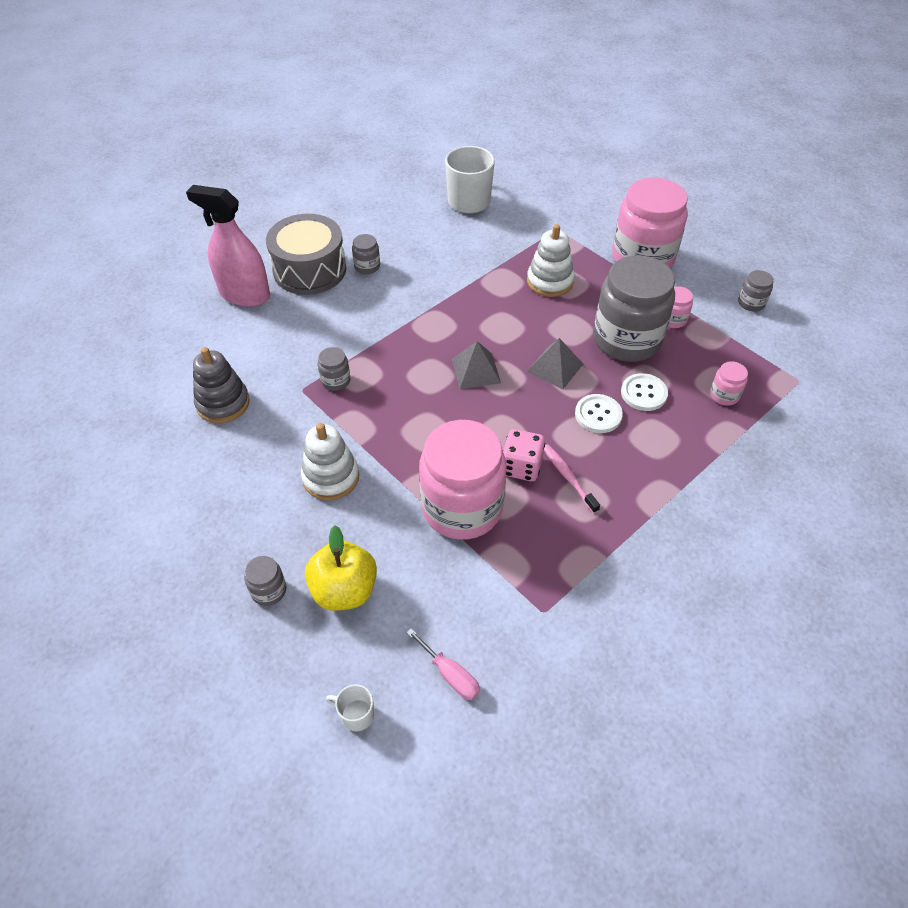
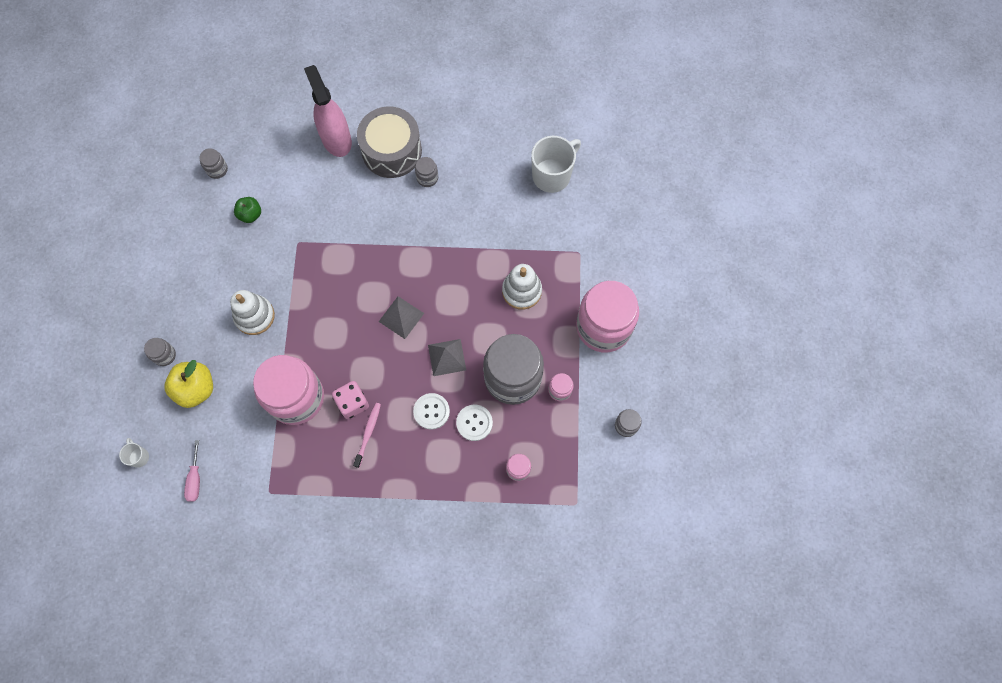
camera: 45 degrees right, 20 degrees up
grey stacking toy [193,347,250,423] -> green apple [234,197,261,223]
grey jar [318,347,350,391] -> grey jar moved to [199,148,228,179]

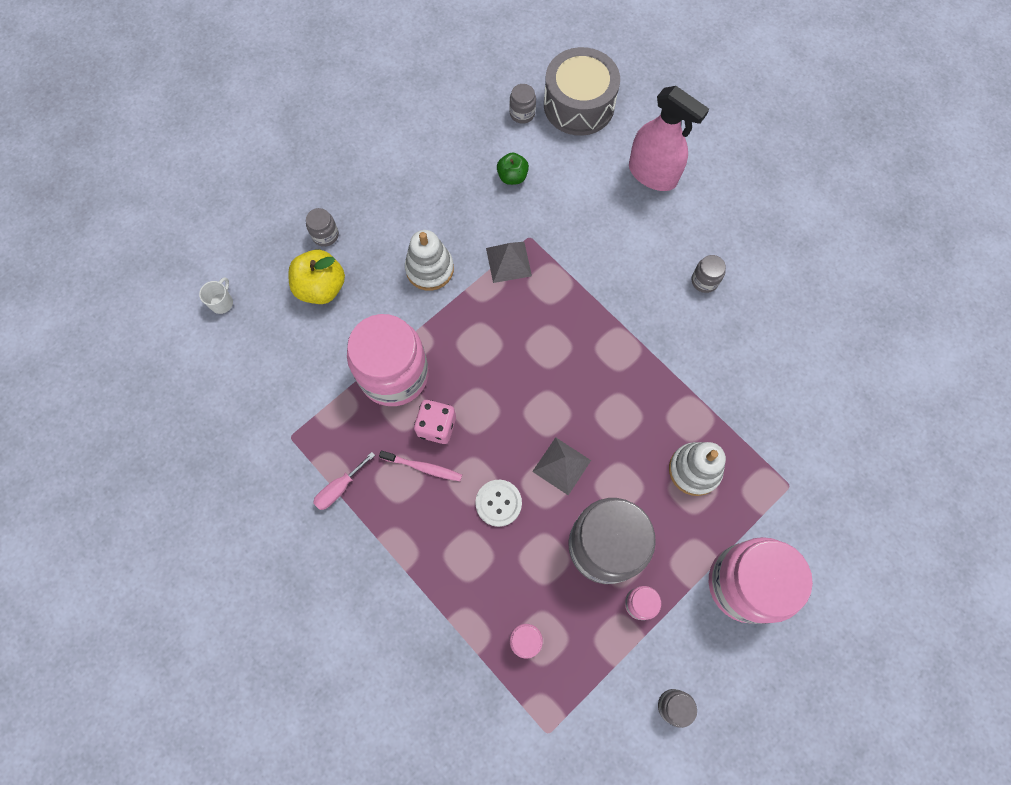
camera: 45 degrees right, 0 degrees up
pink screwdriver [184,440,200,502] -> pink screwdriver moved to [313,452,375,510]
pink spray bottle [304,65,352,157] -> pink spray bottle turned 105 degrees clockwise [629,86,709,191]
pink toothbrush [353,403,381,468] -> pink toothbrush turned 45 degrees clockwise [379,451,462,481]
grey drum [357,106,422,178] -> grey drum moved to [544,47,620,136]
grey pyramid [379,296,424,339] -> grey pyramid moved to [486,242,532,283]
white button [456,404,493,441] -> none
white mug [531,136,581,193] -> none

